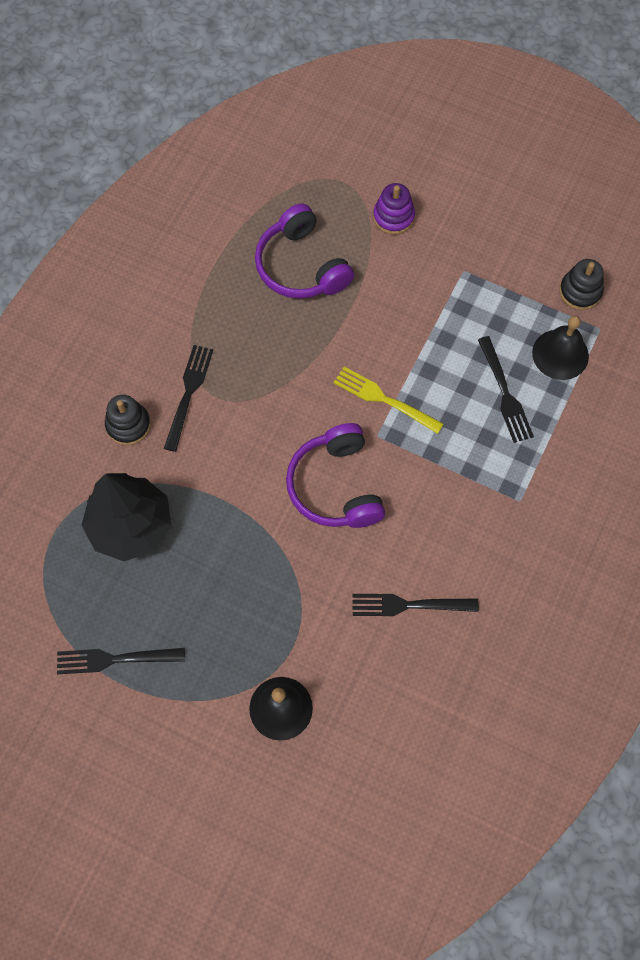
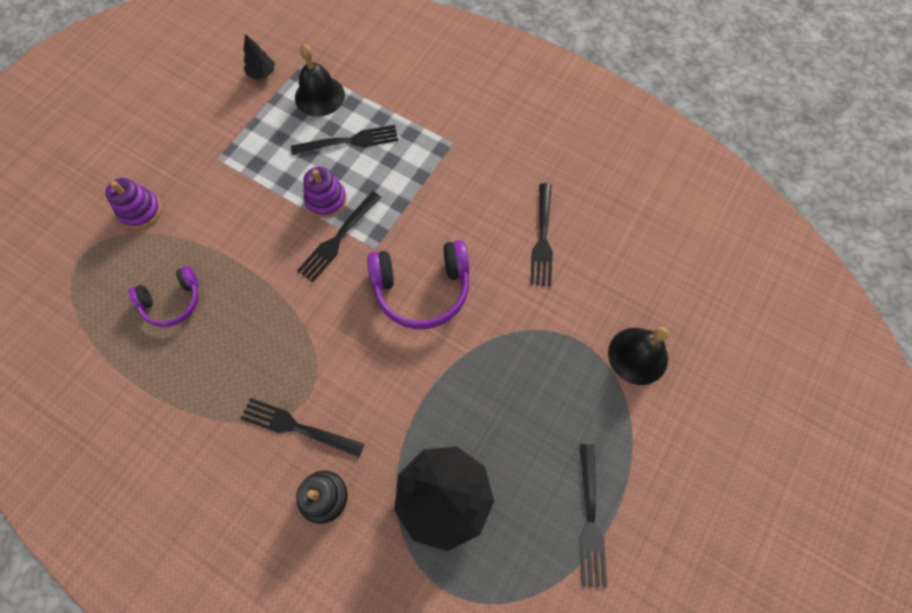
camera: 85 degrees left, 0 degrees up
purple headphones [255,204,354,299] -> purple headphones [128,266,199,327], size x0.62
yellow fork [334,367,444,434] -> black fork [297,191,381,282]
black stacking toy [559,259,604,310] -> black tree [244,34,275,79]
none -> purple stacking toy [303,167,347,218]

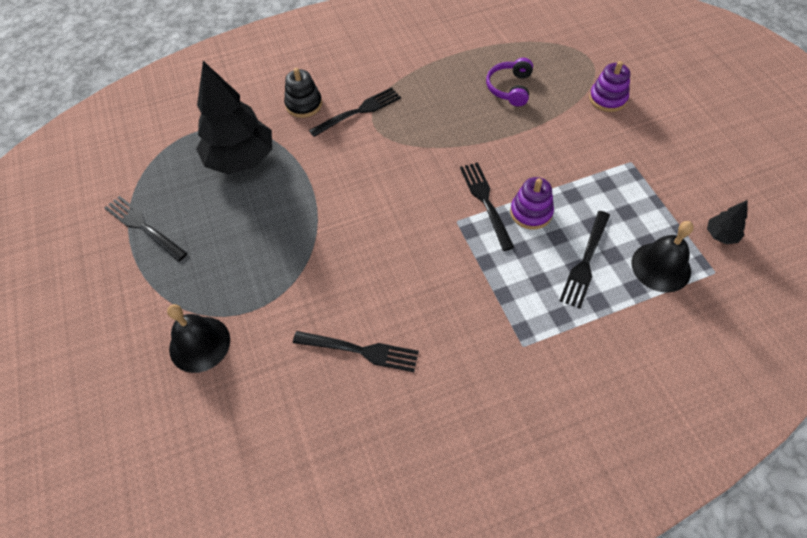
camera: 130 degrees right, 10 degrees down
purple headphones [367,240,470,329] -> none
black fork [530,183,553,286] -> black fork turned 150 degrees clockwise [293,331,419,372]

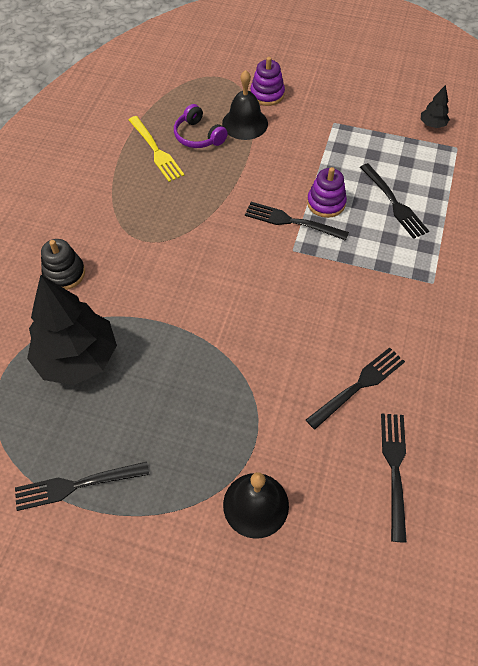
camera: 55 degrees left, 0 degrees up
black fork [309,87,401,137] -> black fork moved to [381,413,407,543]
black bell [631,221,694,293] -> black bell moved to [222,70,268,140]
none -> yellow fork [129,116,185,182]

